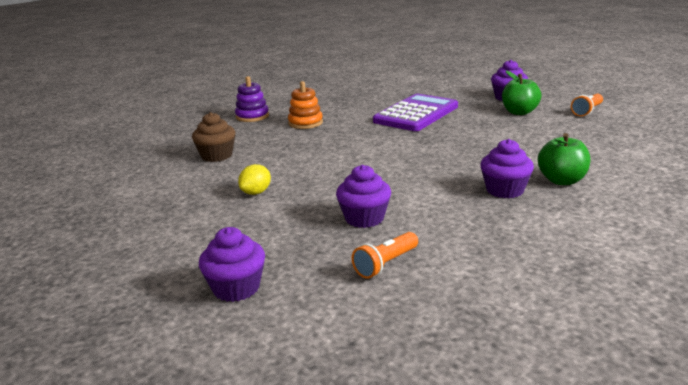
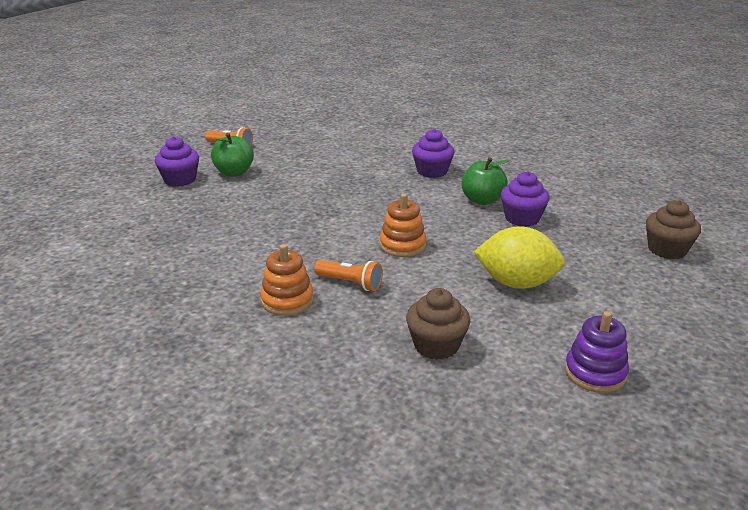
camera: 110 degrees left, 5 degrees up
purple cupcake [199,227,265,302] -> brown cupcake [646,200,701,259]
purple stacking toy [235,76,269,122] -> purple stacking toy moved to [565,311,629,393]
yellow lemon [238,164,271,195] -> yellow lemon [474,226,565,289], size x1.83
orange flashlight [352,232,418,279] -> orange flashlight moved to [314,260,383,291]
purple calculator [373,94,458,131] -> none
green apple [538,133,590,185] -> green apple moved to [461,157,509,205]
none -> orange stacking toy [380,194,426,257]

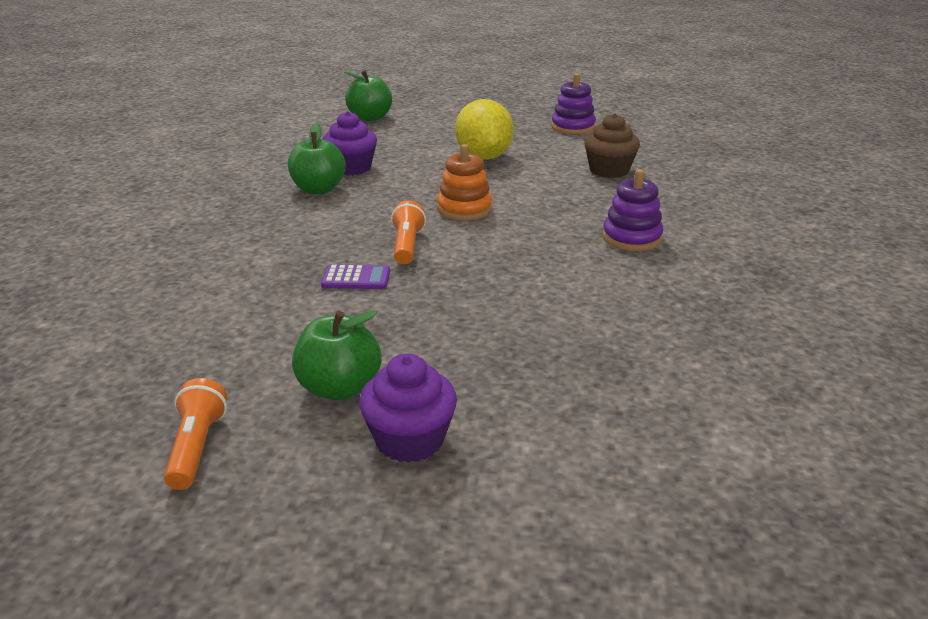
camera: 115 degrees left, 0 degrees up
orange stacking toy [260,244,314,316] -> purple stacking toy [603,169,664,251]
orange flashlight [314,260,383,291] -> orange flashlight moved to [391,201,426,265]
purple cupcake [412,129,455,178] -> none
brown cupcake [646,200,701,259] -> green apple [344,70,392,121]
none -> purple calculator [321,265,390,289]

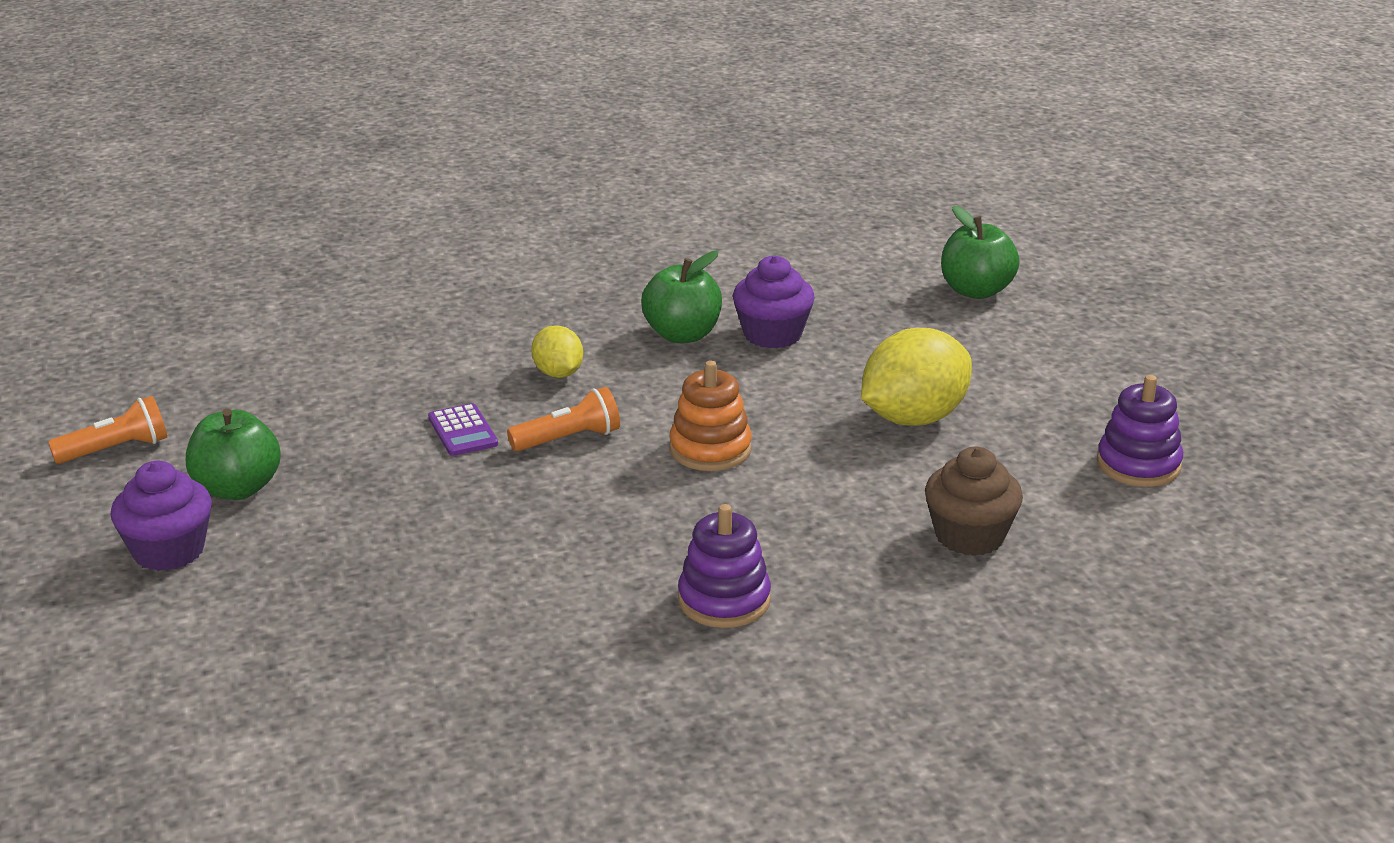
camera: 65 degrees right, 0 degrees up
none -> yellow lemon [531,325,583,378]

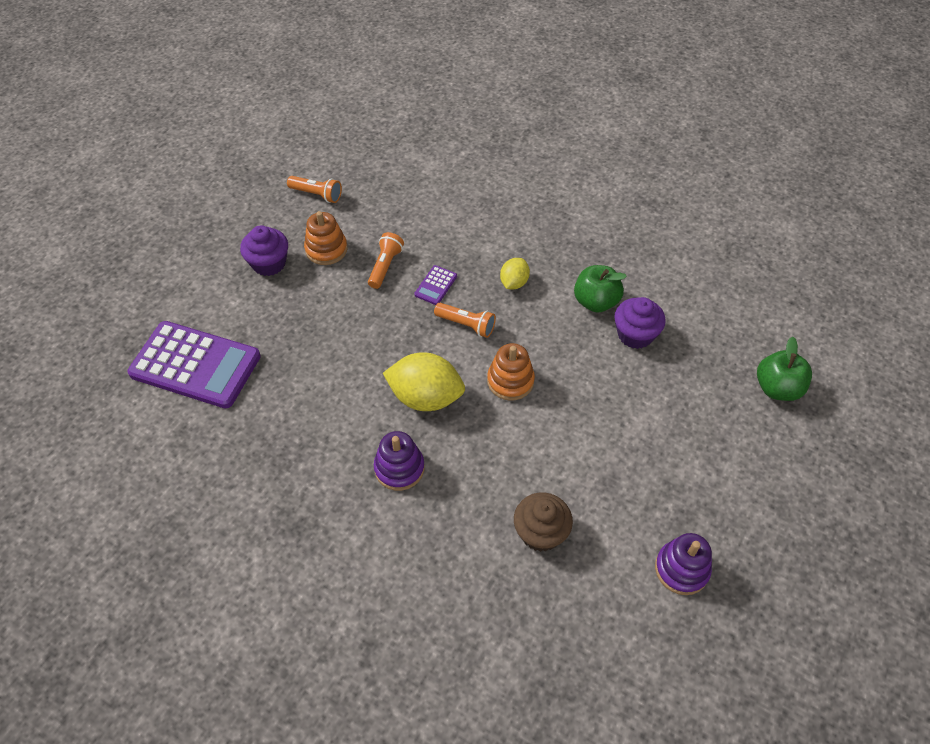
camera: 50 degrees right, 25 degrees up
green apple [186,409,281,500] -> orange stacking toy [304,211,348,265]
yellow lemon [861,328,972,426] -> yellow lemon moved to [383,352,465,411]
none -> purple calculator [127,321,261,408]
none -> orange flashlight [368,232,404,289]

